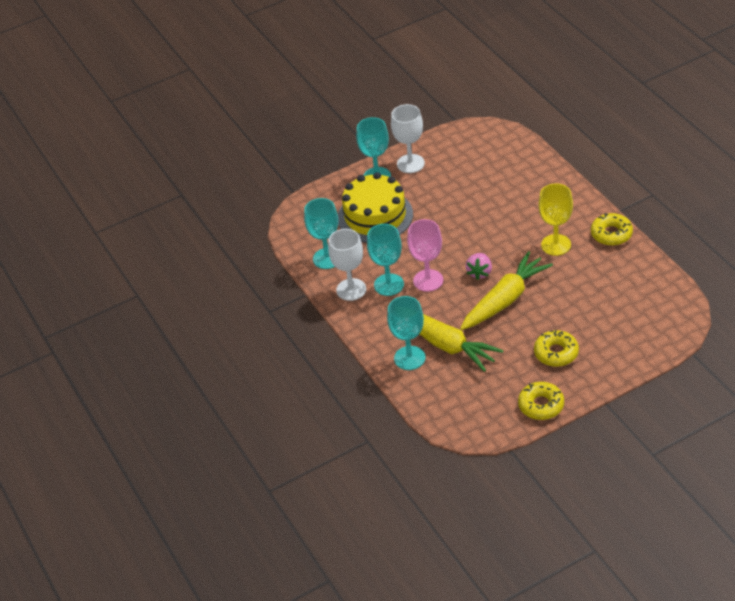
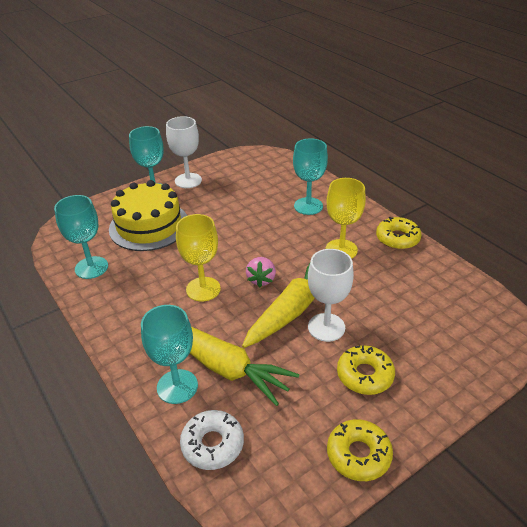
camera: 10 degrees left, 5 degrees down
white goblet [328,229,366,301] -> white goblet moved to [308,249,354,342]
turquoise goblet [367,224,404,296] -> turquoise goblet moved to [293,138,328,215]
pink goblet [407,219,443,292] -> yellow goblet [176,214,221,301]
none -> white donut [180,410,244,470]

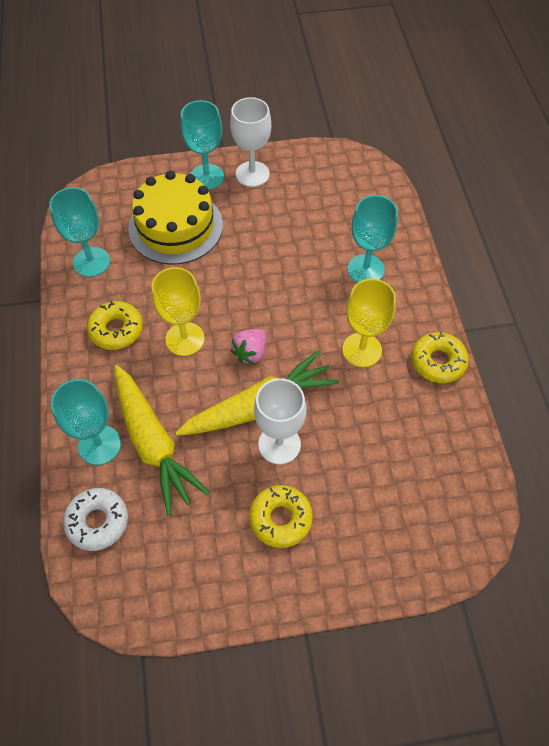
camera: 25 degrees right, 20 degrees up
yellow donut [327,419,393,481] -> yellow donut moved to [87,301,143,350]

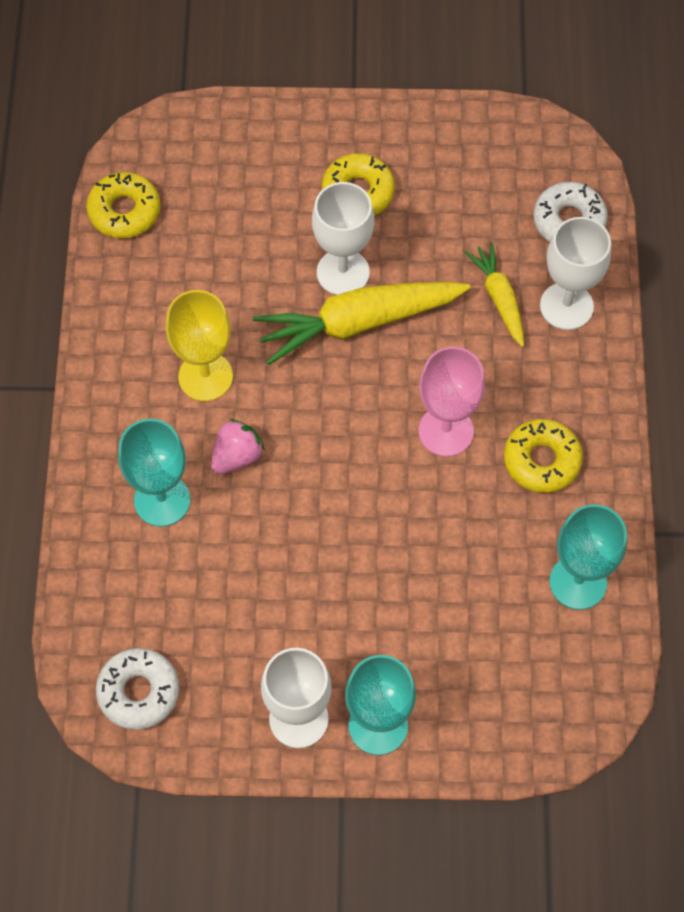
camera: 170 degrees left, 5 degrees up
turquoise goblet [51,379,121,465] -> white goblet [540,217,611,330]
yellow carrot [114,365,209,515] -> yellow carrot [465,242,524,347], size x0.55
yellow cake [128,171,223,265] -> none
yellow goblet [151,267,205,356] -> pink goblet [419,347,485,456]
pink strawberry [230,329,266,365] -> pink strawberry moved to [211,419,265,474]
yellow donut [411,332,469,383] -> yellow donut moved to [86,172,161,238]
none -> white donut [96,648,179,730]

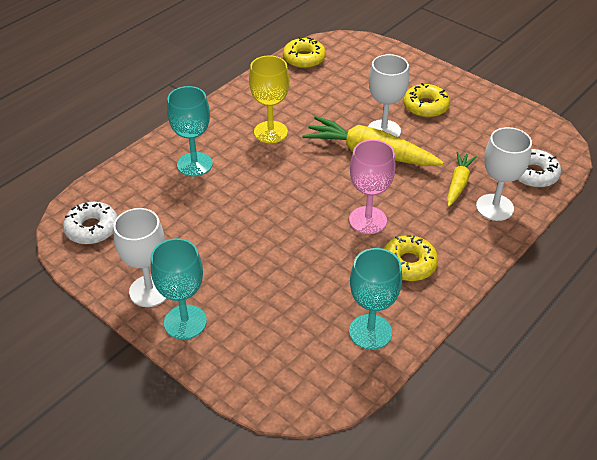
camera: 40 degrees right, 20 degrees down
pink strawberry [211,419,265,474] -> none

